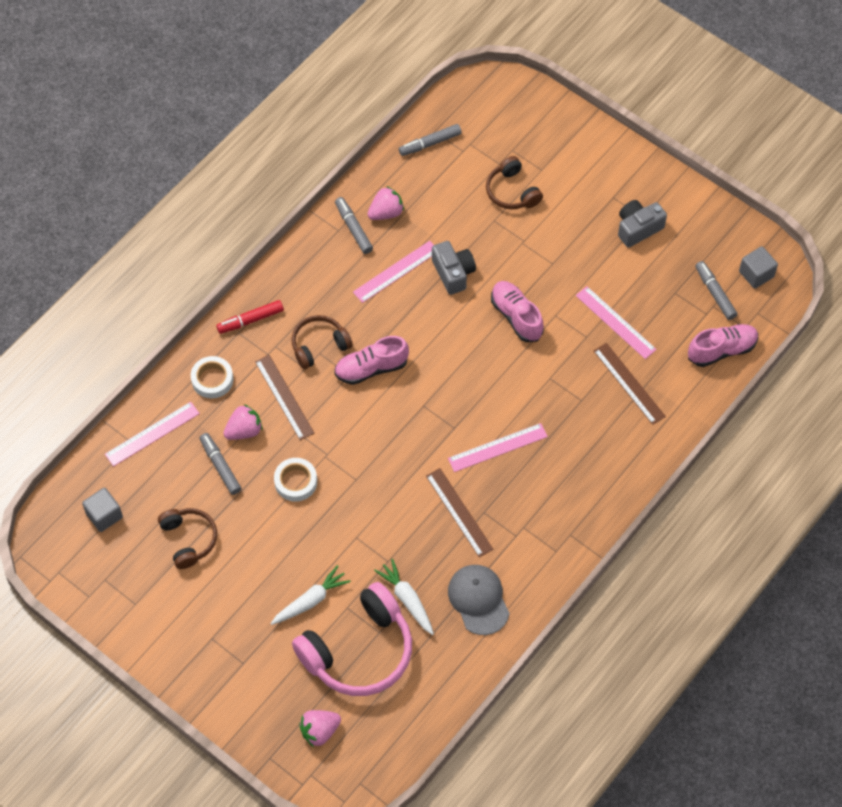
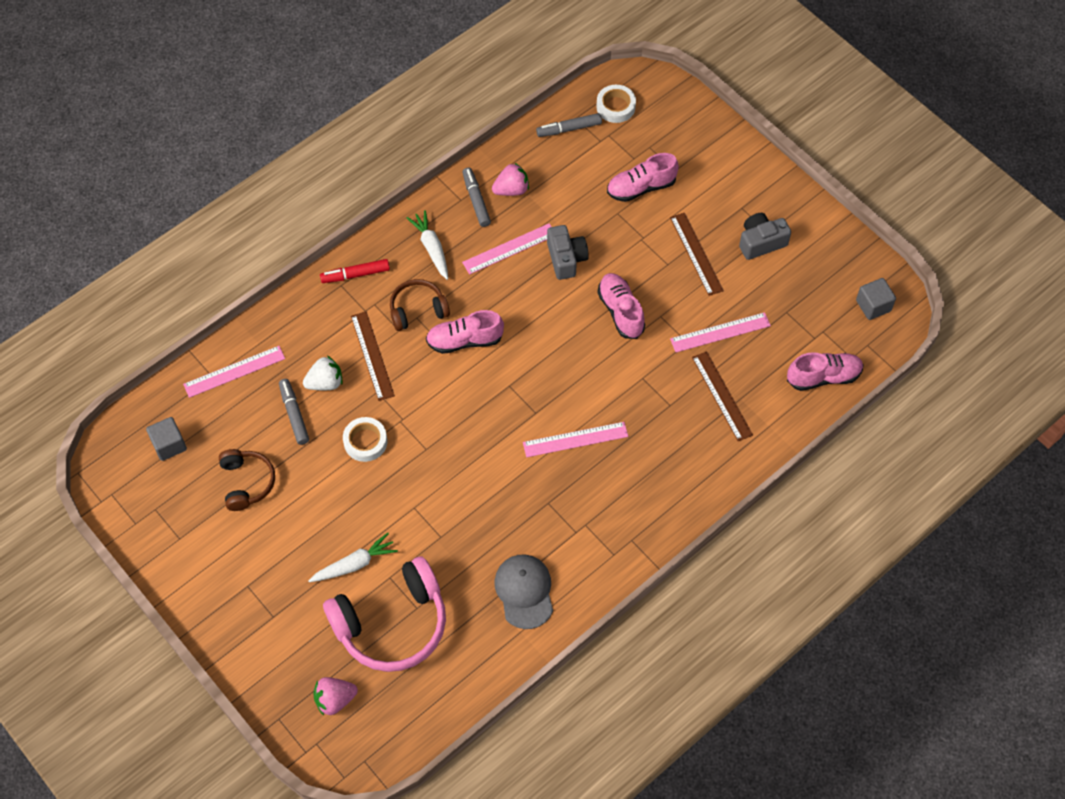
camera: 10 degrees right, 0 degrees up
white tape [191,356,233,399] -> white tape moved to [596,85,636,123]
pink strawberry [223,404,262,440] -> white strawberry [303,356,343,390]
white carrot [374,559,434,635] -> white carrot moved to [407,210,448,280]
brown ruler [426,468,494,557] -> brown ruler moved to [670,213,724,296]
brown headphones [486,156,543,209] -> pink shoe [607,153,679,202]
pink ruler [576,286,657,359] -> pink ruler turned 75 degrees counterclockwise [670,312,771,352]
grey marker [695,261,737,320] -> none

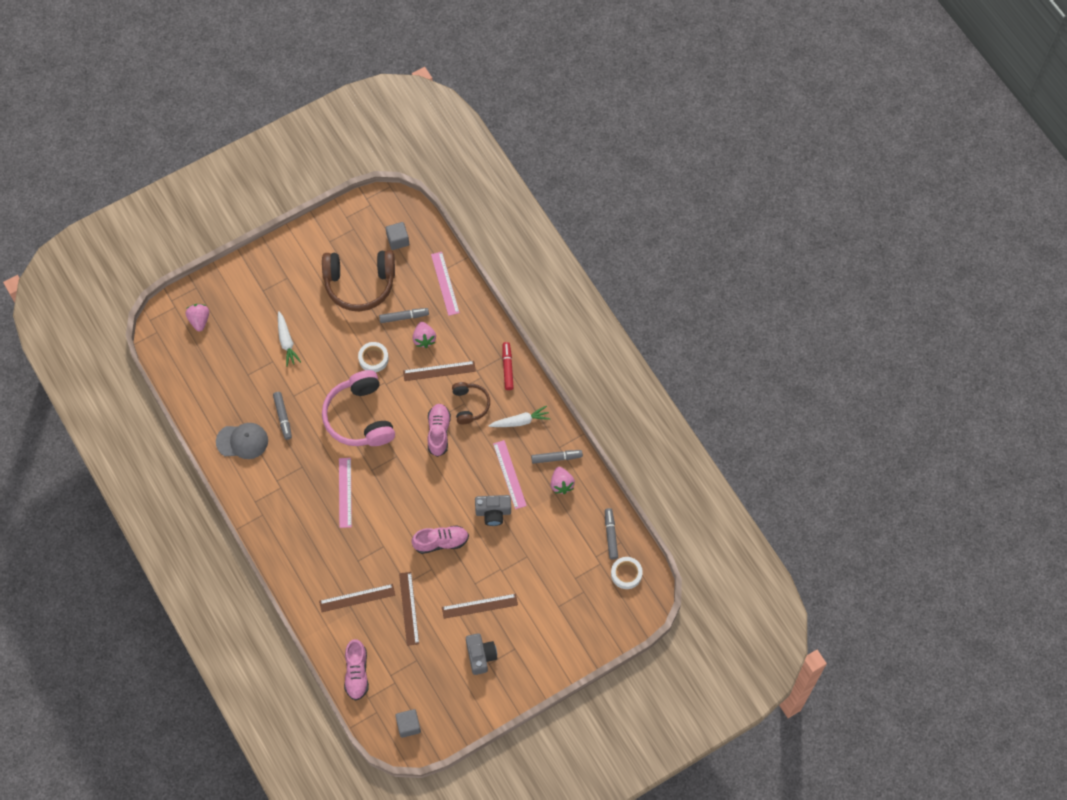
camera: 100 degrees right, 5 degrees up
brown headphones [219,449,275,511] -> brown headphones [322,250,395,311], size x1.80
white strawberry [303,356,343,390] -> pink strawberry [413,322,436,348]
pink headphones [323,556,446,672] -> pink headphones moved to [322,370,395,446]
pink shoe [607,153,679,202] -> none
pink ruler [670,312,771,352] -> brown ruler [399,572,419,646]
none -> grey marker [273,392,292,440]

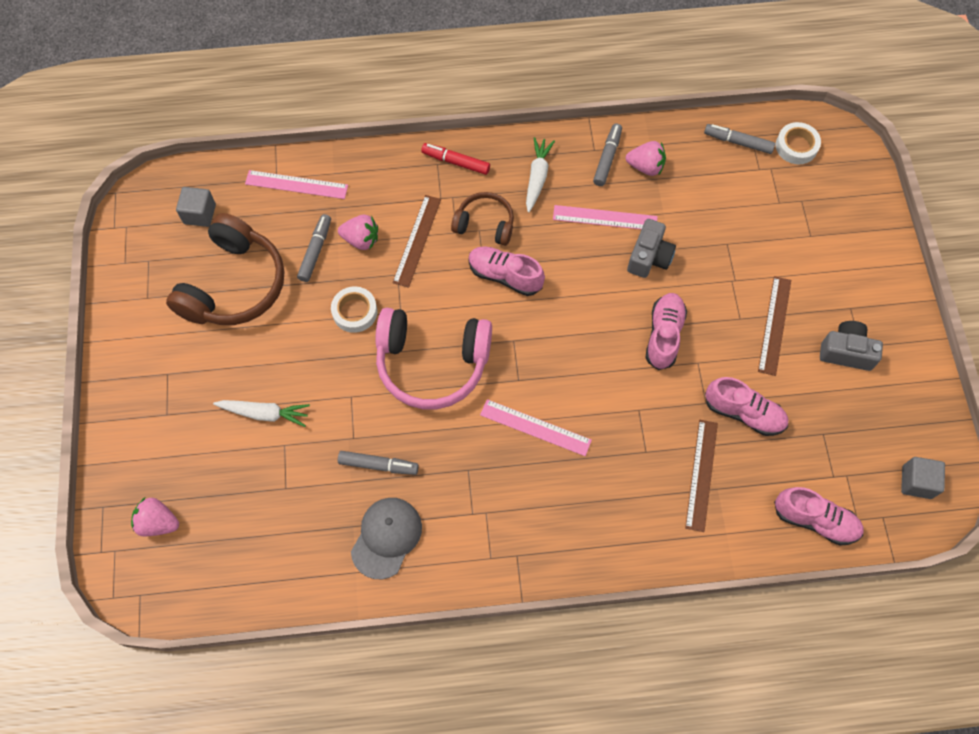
camera: 65 degrees left, 0 degrees up
brown ruler [399,572,419,646] -> pink shoe [705,377,788,436]

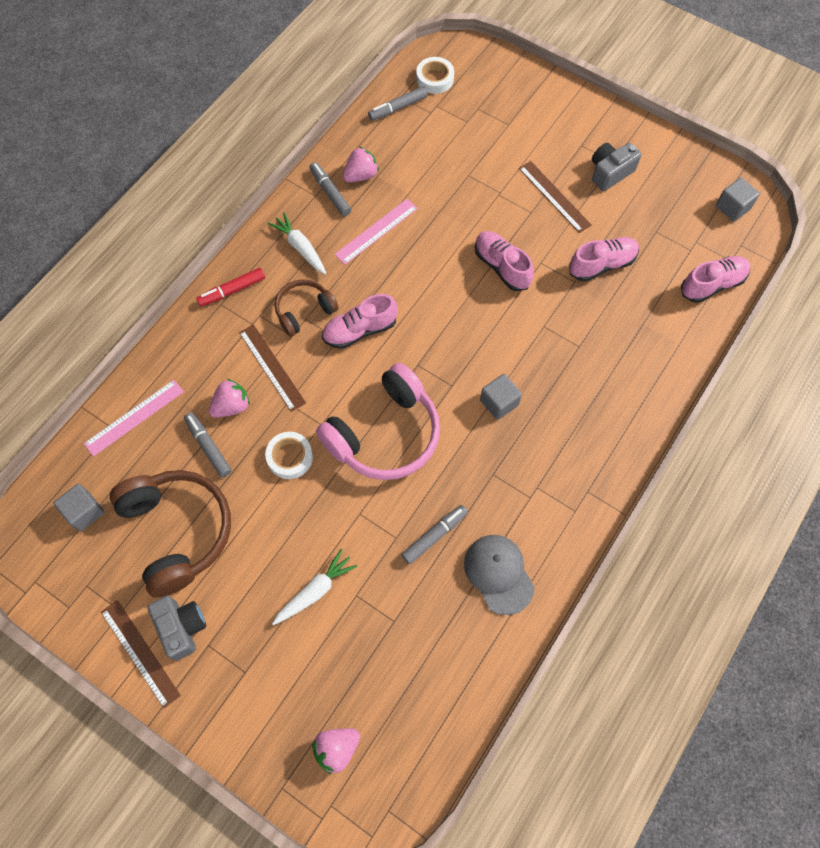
camera: 50 degrees left, 0 degrees up
pink ruler [480,399,592,456] -> grey cube [480,374,522,420]
grey camera [627,219,676,278] -> grey camera moved to [147,596,206,661]
brown ruler [685,420,718,532] -> brown ruler moved to [101,600,181,709]

